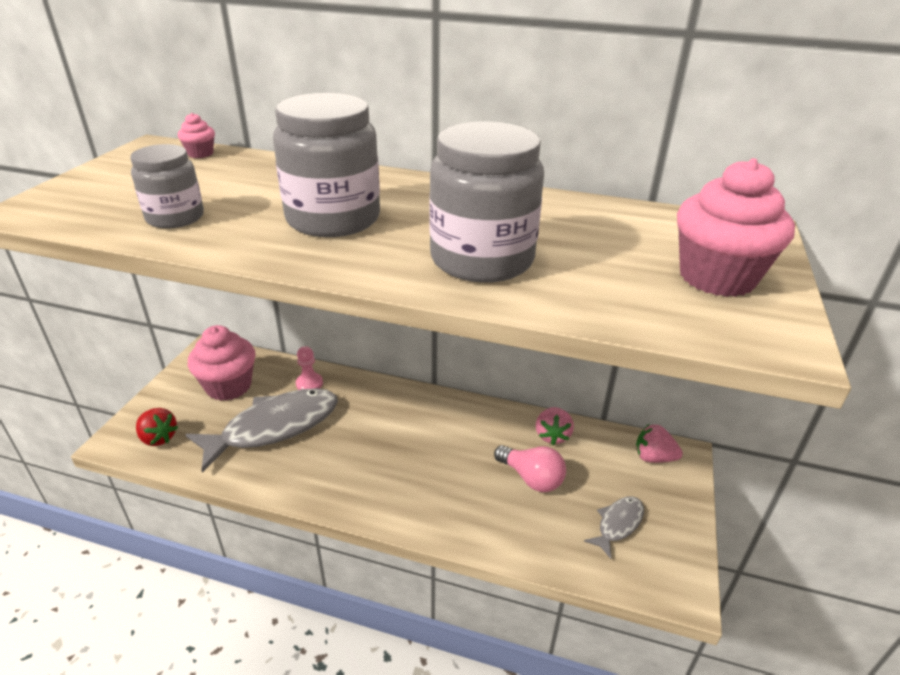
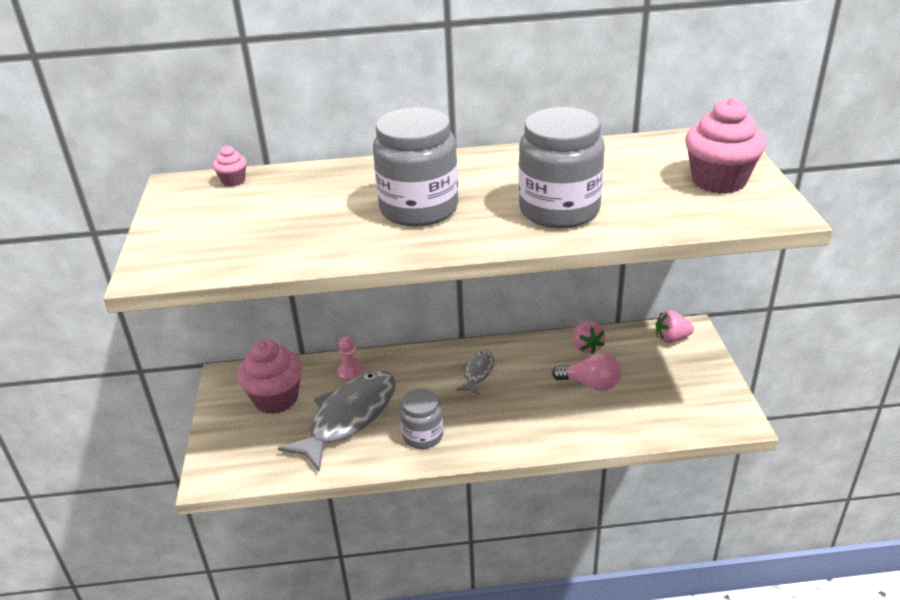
camera: 20 degrees left, 0 degrees up
grey jar [130,144,204,228] -> grey jar moved to [400,388,443,449]
red strawberry [136,408,178,446] -> none
grey fish [584,496,644,559] -> grey fish moved to [457,350,494,395]

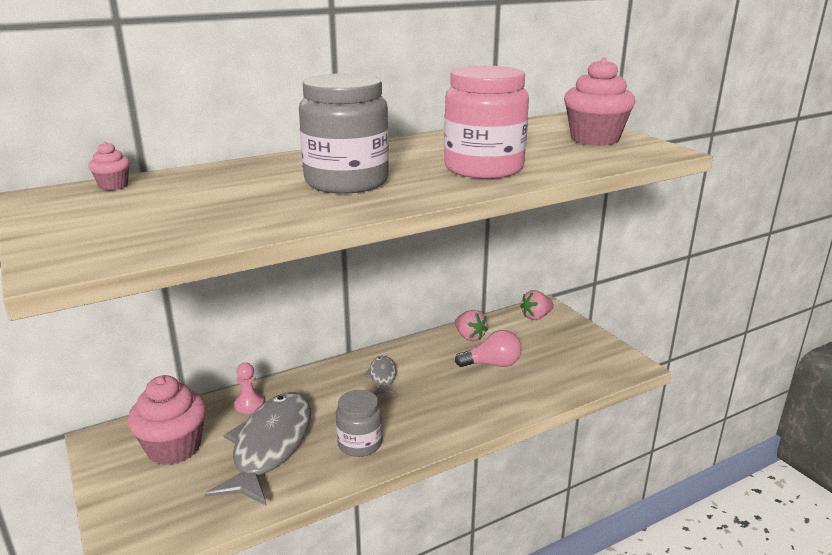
camera: 25 degrees left, 10 degrees down
grey jar [518,107,605,228] -> pink jar [444,66,529,179]

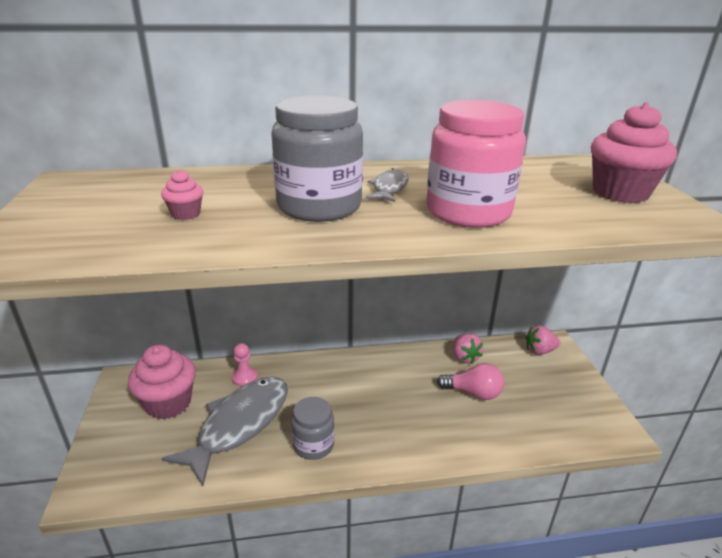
camera: 20 degrees right, 5 degrees up
pink cupcake [88,142,130,190] -> pink cupcake moved to [161,170,204,220]
grey fish [363,356,397,395] -> grey fish moved to [365,168,409,202]

